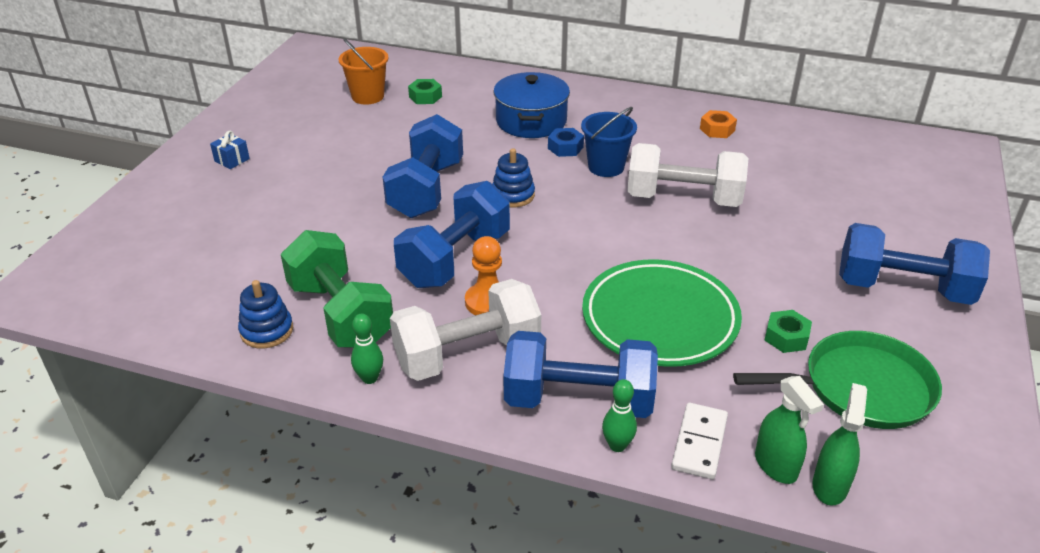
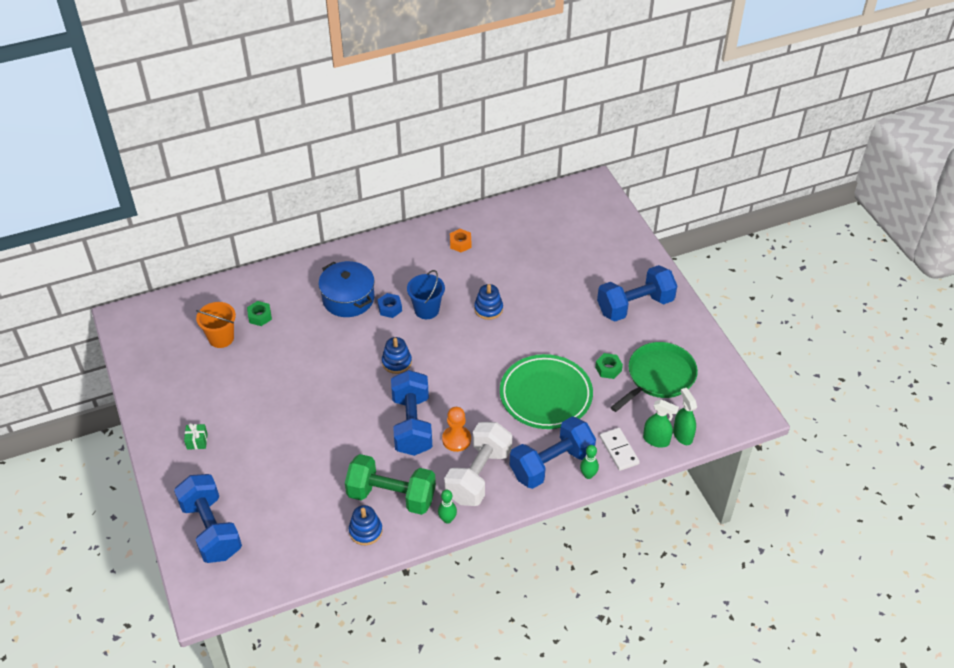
camera: 40 degrees left, 10 degrees up
blue gift [210,131,250,169] -> green gift [184,423,208,450]
blue dumbbell [383,114,463,218] -> blue dumbbell moved to [174,474,242,563]
white dumbbell [627,143,748,207] -> blue stacking toy [474,284,503,320]

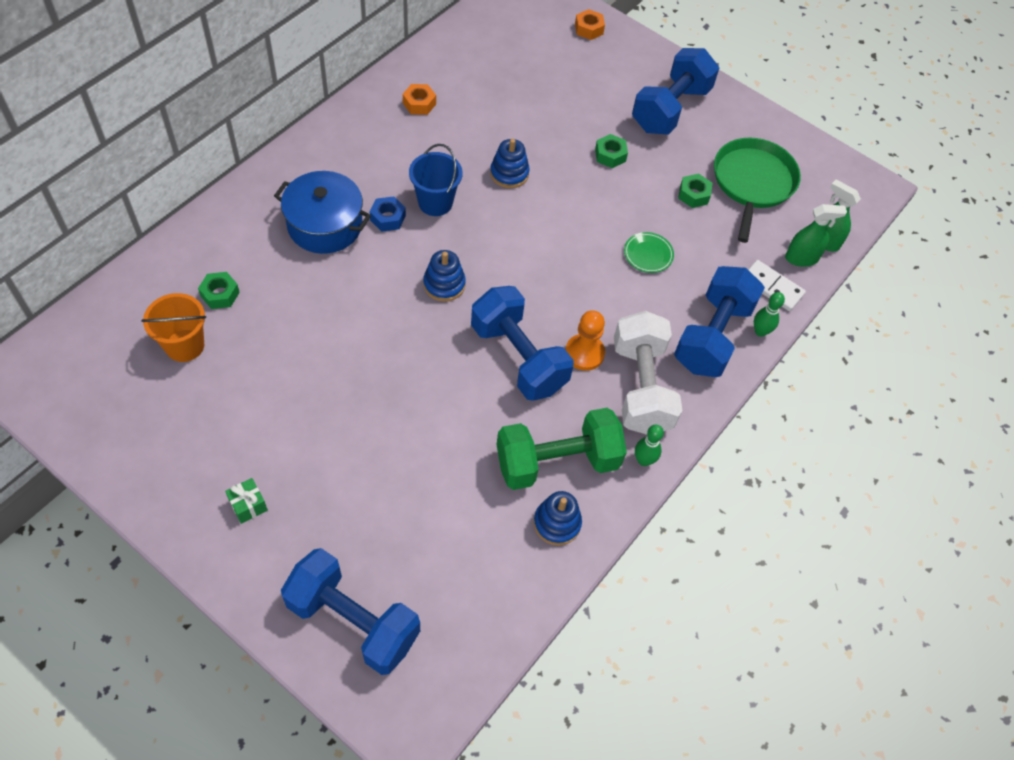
camera: 35 degrees left, 10 degrees up
green plate [500,354,593,429] -> green plate [624,232,674,273], size x0.41
none -> orange nut [575,9,605,40]
none -> green nut [595,134,628,168]

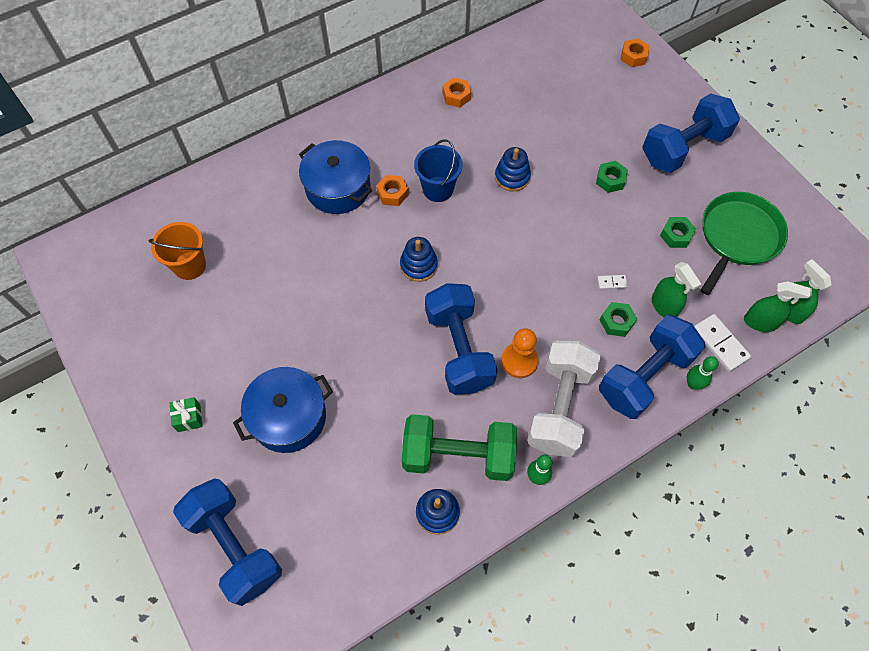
camera: 25 degrees right, 5 degrees up
green nut [198,272,240,309] -> green nut moved to [600,302,637,337]
blue nut [370,196,406,232] -> orange nut [376,175,408,206]
green plate [624,232,674,273] -> white domino [597,275,628,289]
none -> blue pot [233,367,333,453]
none -> green spray bottle [652,262,701,318]

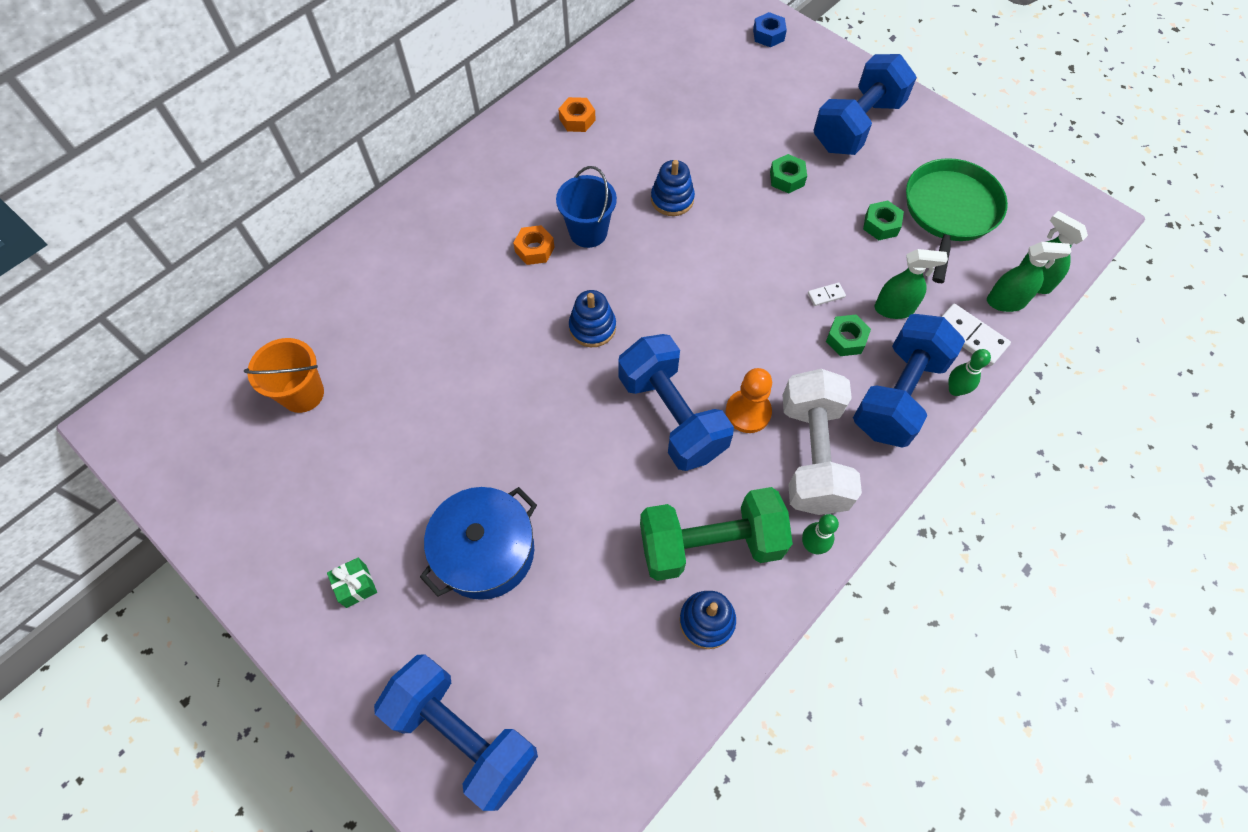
camera: 15 degrees left, 0 degrees up
blue pot [299,140,372,214] -> none
orange nut [621,38,650,67] -> blue nut [753,12,787,47]
green spray bottle [652,262,701,318] -> green spray bottle turned 45 degrees counterclockwise [875,249,948,319]

